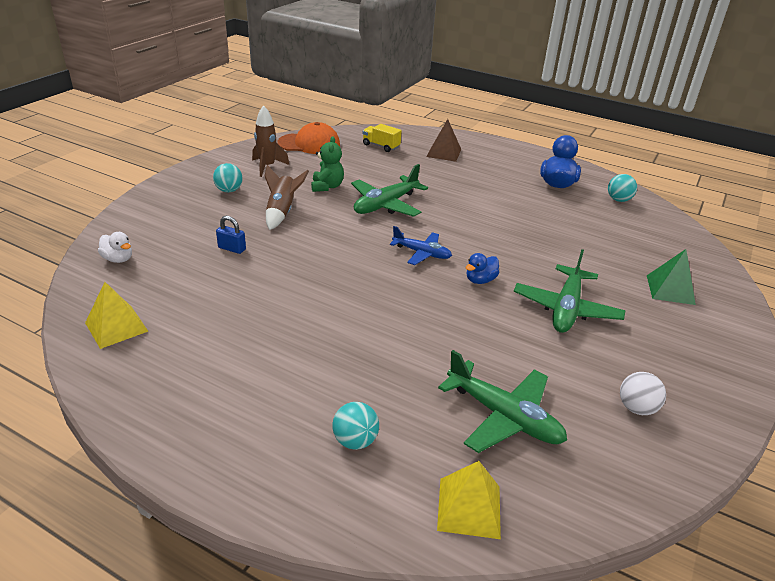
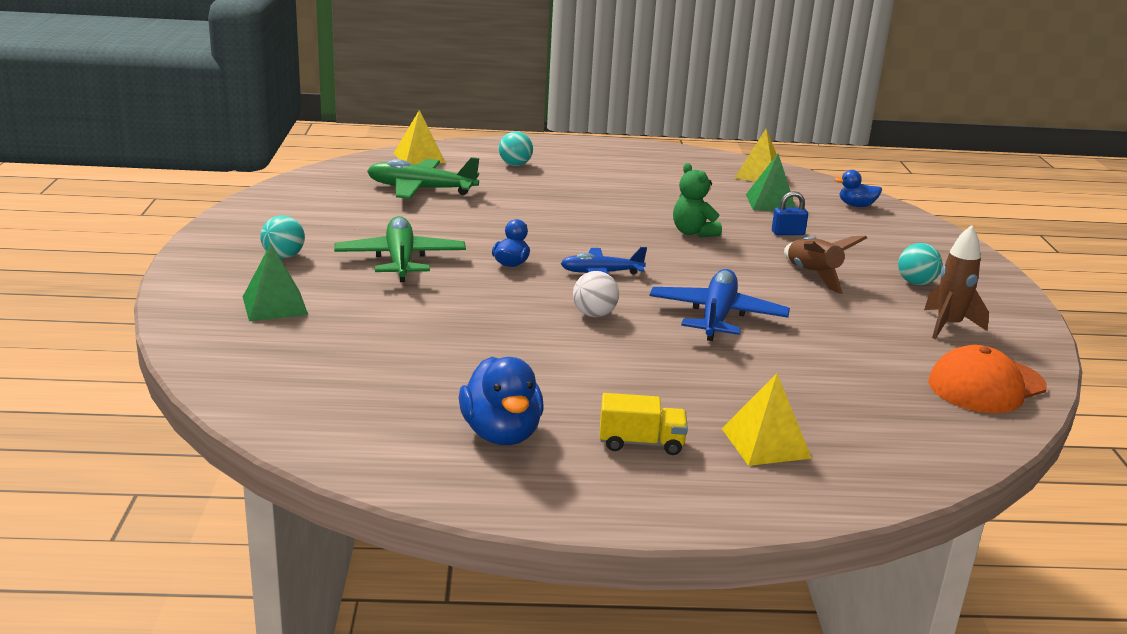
camera: 150 degrees right, 10 degrees down
white duck [98,232,132,263] -> blue duck [834,170,882,207]
green teddy bear [311,136,344,192] -> green teddy bear moved to [673,163,722,237]
green plane [351,164,428,217] -> blue plane [649,269,790,341]
yellow truck [363,124,402,152] -> yellow truck moved to [600,393,688,455]
brown pyramid [426,119,461,162] -> yellow pyramid [722,373,812,466]
turquoise ball [608,174,637,202] -> turquoise ball moved to [260,215,305,259]
white ball [620,372,666,415] -> white ball moved to [573,271,619,317]
none -> green pyramid [746,154,795,211]

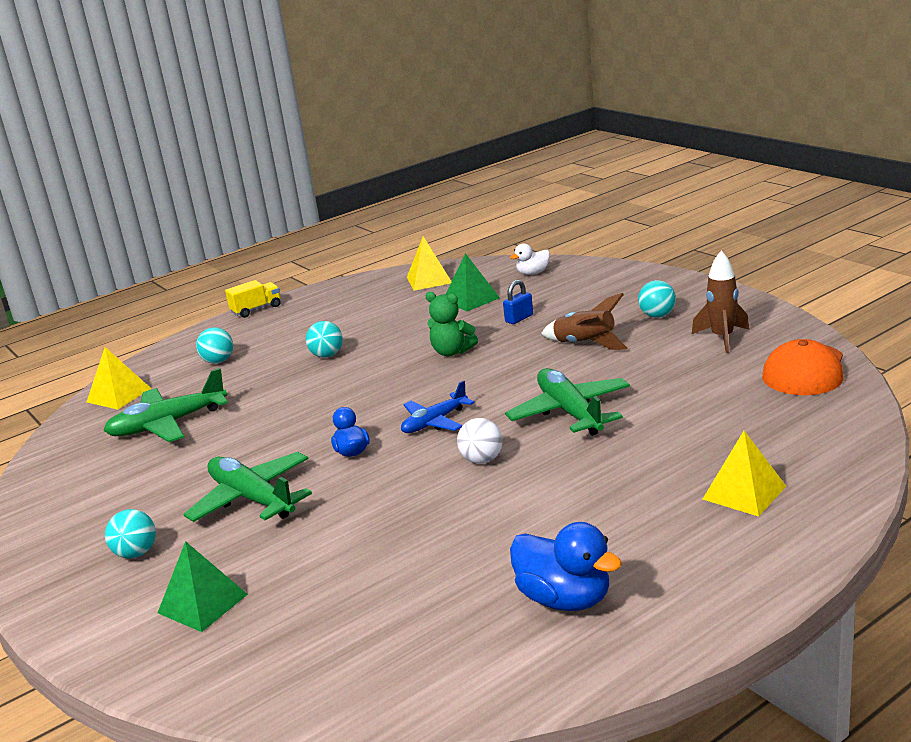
camera: 30 degrees left, 0 degrees up
yellow truck [600,393,688,455] -> yellow truck moved to [225,280,280,318]
blue plane [649,269,790,341] -> green plane [505,368,630,436]
blue duck [834,170,882,207] -> white duck [510,243,550,275]
none -> turquoise ball [306,321,343,358]

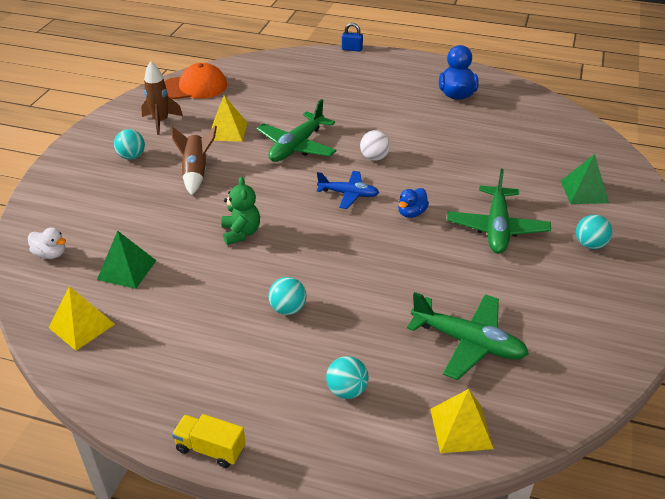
camera: 130 degrees left, 15 degrees up
blue padlock [503,280,533,324] -> blue padlock moved to [342,23,363,52]
yellow pyramid [703,431,786,517] -> yellow pyramid moved to [211,96,247,142]

